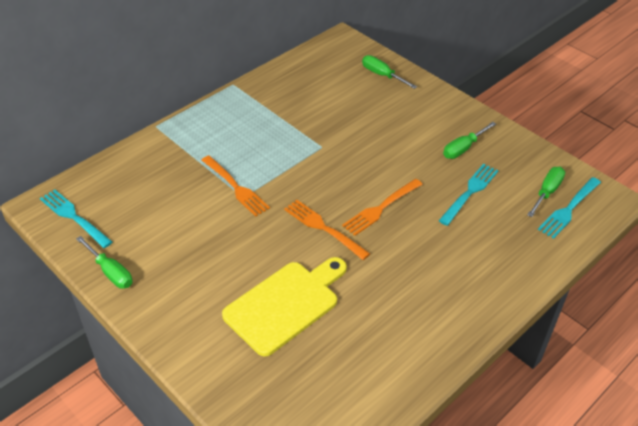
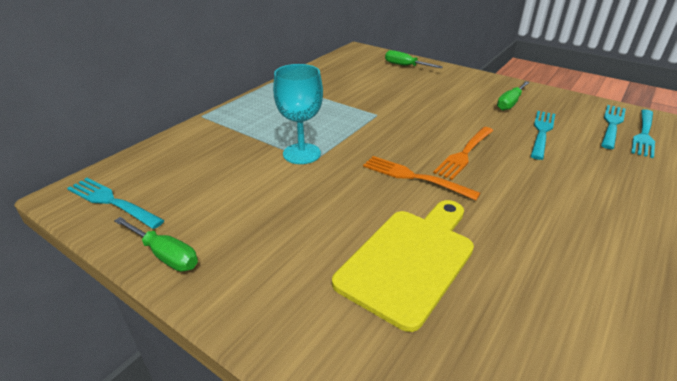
camera: 10 degrees left, 10 degrees down
orange fork [202,155,270,217] -> turquoise goblet [273,64,323,164]
green screwdriver [527,167,565,217] -> turquoise fork [601,105,626,149]

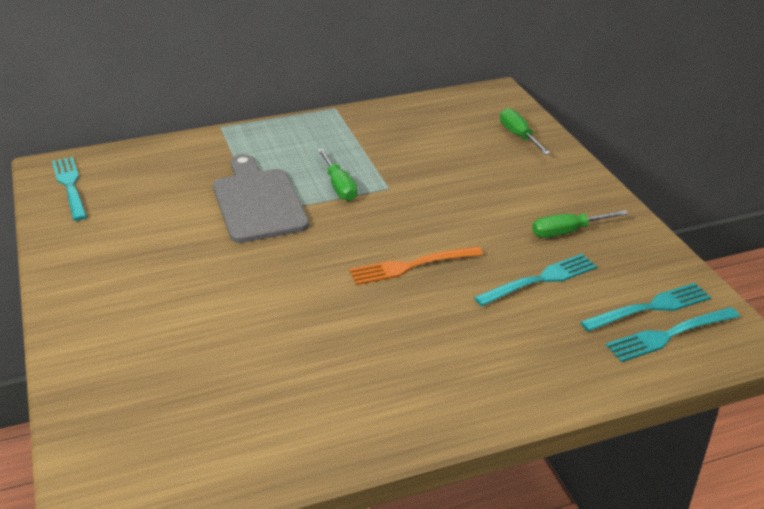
camera: 35 degrees right, 0 degrees up
green screwdriver [114,217,198,272] -> green screwdriver moved to [318,149,357,201]
turquoise goblet [273,64,323,164] -> grey cutting board [213,154,309,243]
yellow cutting board [332,200,474,332] -> none
orange fork [363,156,480,200] -> none

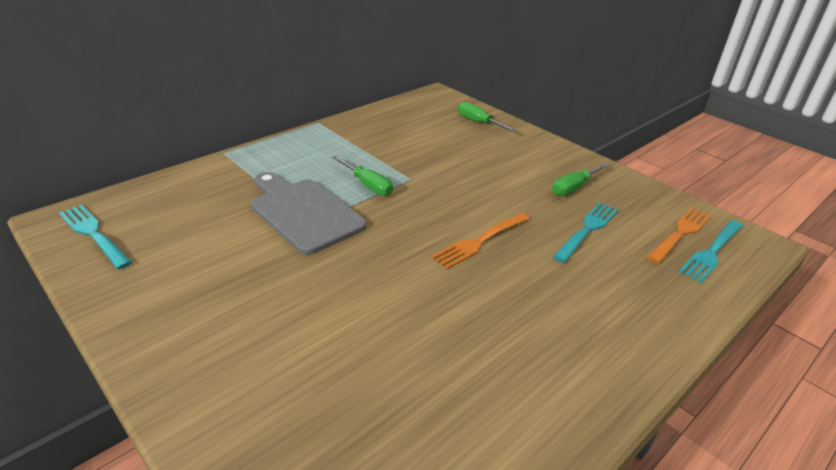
camera: 25 degrees left, 0 degrees up
turquoise fork [580,283,711,332] -> orange fork [646,208,712,264]

